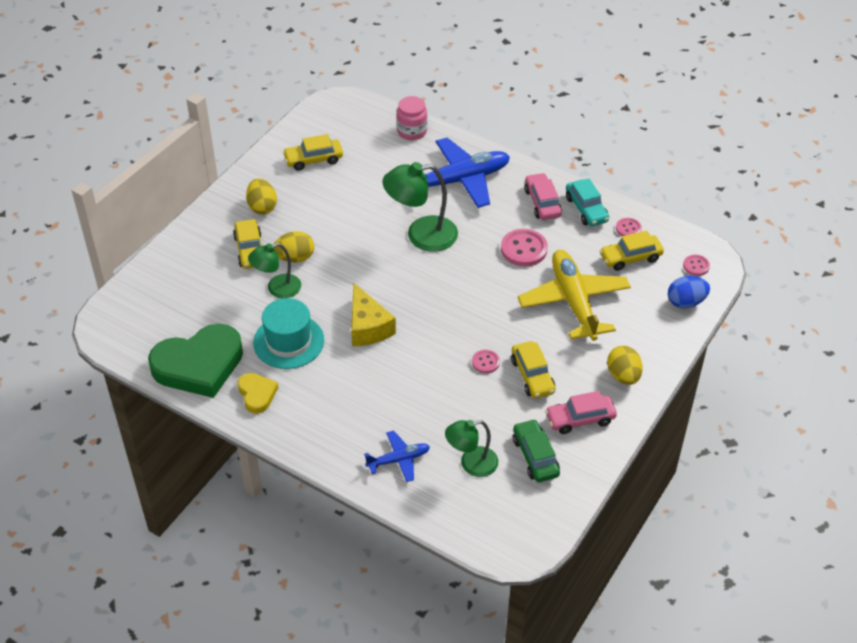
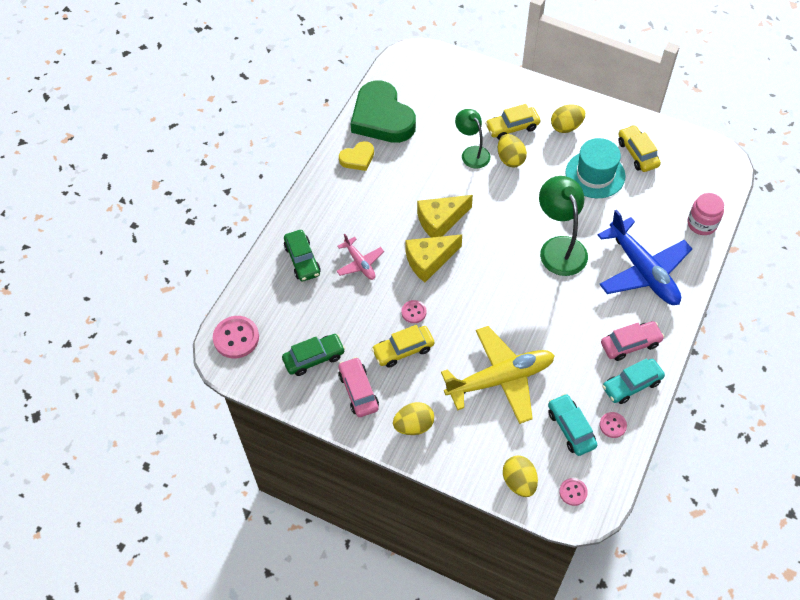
camera: 85 degrees right, 10 degrees up
turquoise hat [253,298,324,369] -> turquoise hat moved to [566,138,626,198]
blue plane [364,430,430,482] -> green car [284,230,321,281]
green lamp [445,420,498,477] -> none
pink button [501,229,548,266] -> pink button moved to [213,316,259,358]
yellow car [600,231,664,271] -> turquoise car [548,394,597,456]
blue egg [668,276,710,308] -> yellow egg [503,455,538,497]
none -> pink plane [337,234,384,280]
none -> yellow cheese [405,234,462,282]

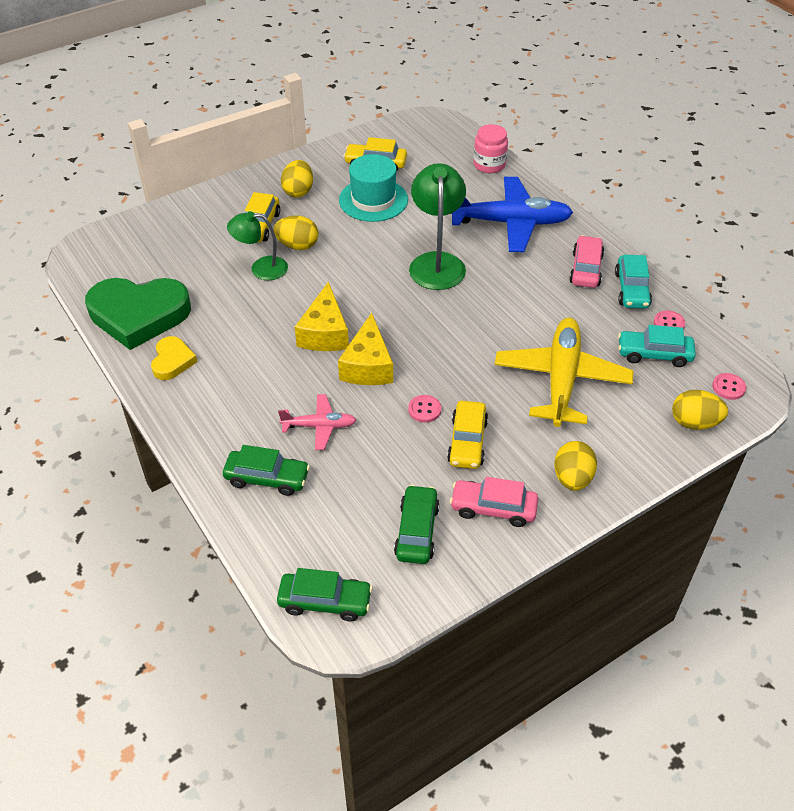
camera: 60 degrees left, 10 degrees down
pink button [213,316,259,358] -> green car [277,568,373,622]
green lamp [539,176,588,276] -> green lamp turned 75 degrees clockwise [409,163,466,290]

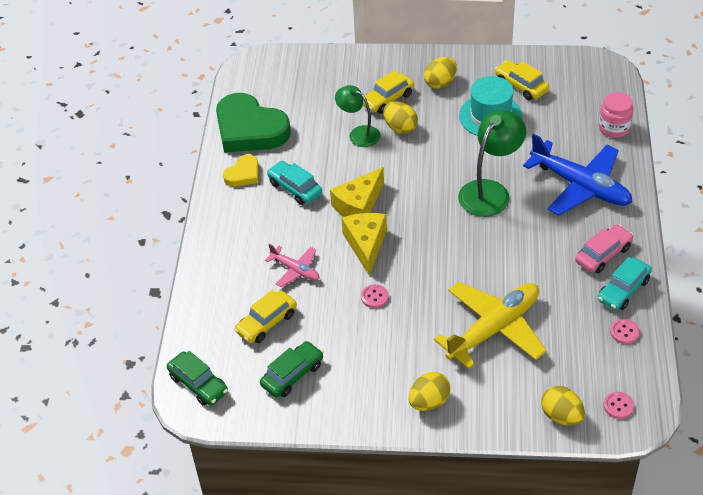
camera: 40 degrees right, 0 degrees up
green car [223,445,310,496] -> none
yellow cheese [338,313,393,385] -> yellow cheese turned 135 degrees clockwise [341,213,387,276]
yellow car [447,401,488,469] -> yellow car moved to [234,290,297,343]
pink car [450,477,538,527] -> none
turquoise car [618,325,696,367] -> turquoise car moved to [267,161,322,205]

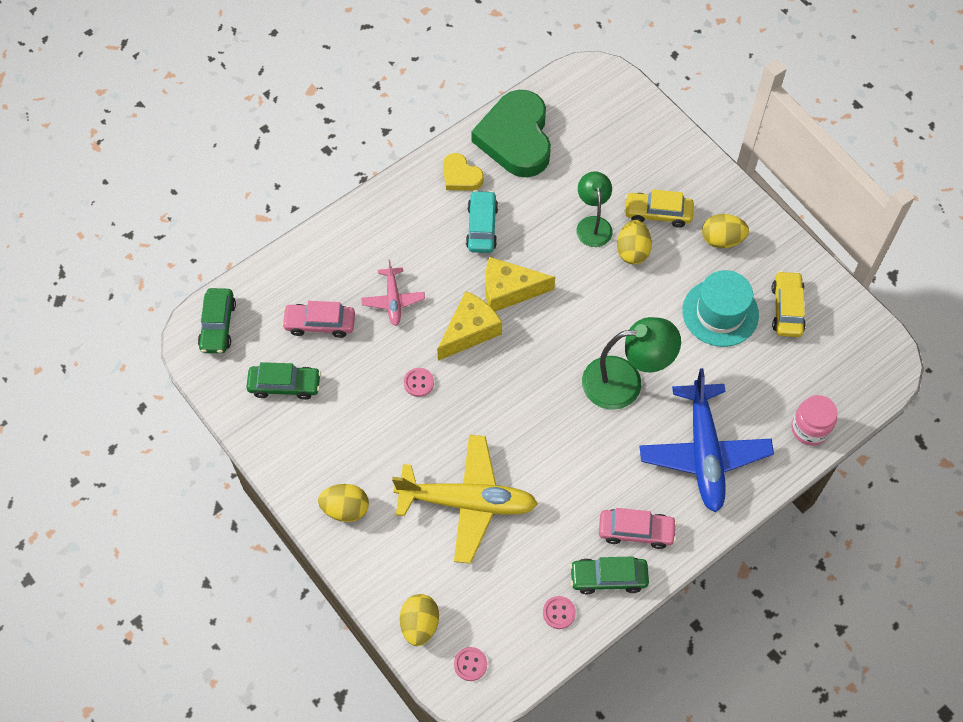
camera: 45 degrees right, 15 degrees up
yellow heart [223,154,259,187] -> yellow heart turned 45 degrees clockwise [443,153,484,191]
yellow car [234,290,297,343] -> pink car [282,301,355,338]
turquoise car [598,257,652,311] -> green car [570,556,649,594]

